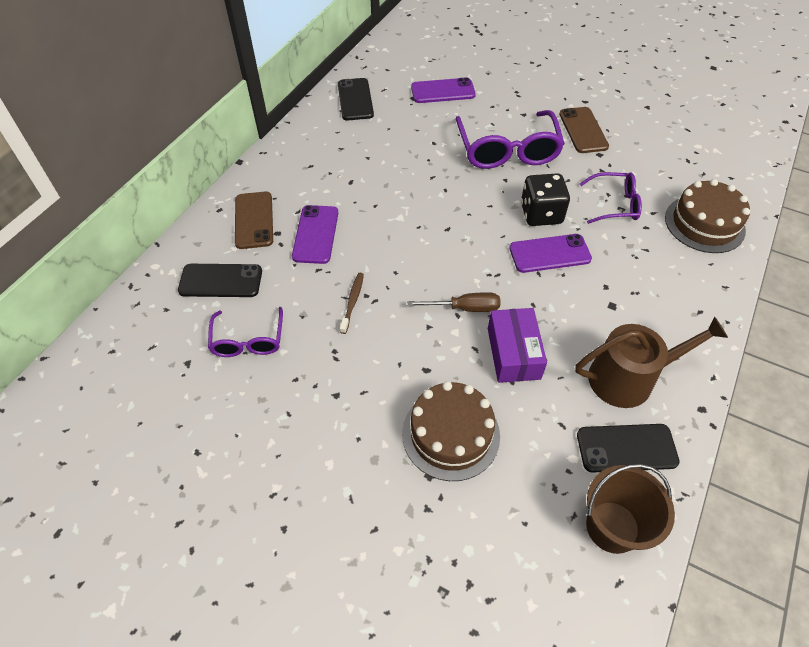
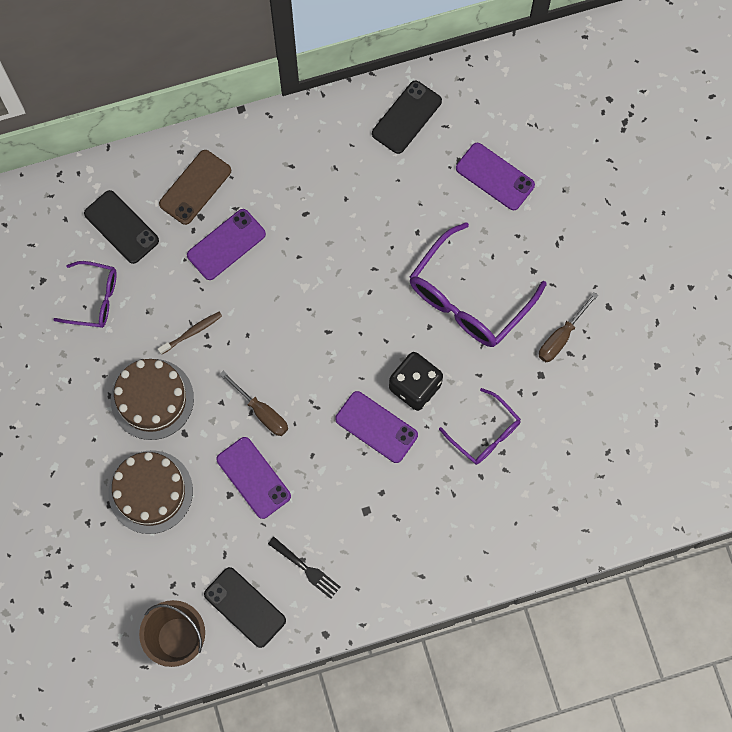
camera: 45 degrees right, 20 degrees up
purple glasses [208,307,283,357] -> purple glasses turned 120 degrees counterclockwise [53,261,117,328]
purple box [488,308,547,383] -> purple phone [216,437,291,519]
brown phone [559,107,609,153] -> brown screwdriver [539,292,598,362]
brown watering can [575,316,728,408] -> black fork [268,537,340,599]
brown cake [665,179,750,253] -> brown cake moved to [111,359,194,440]

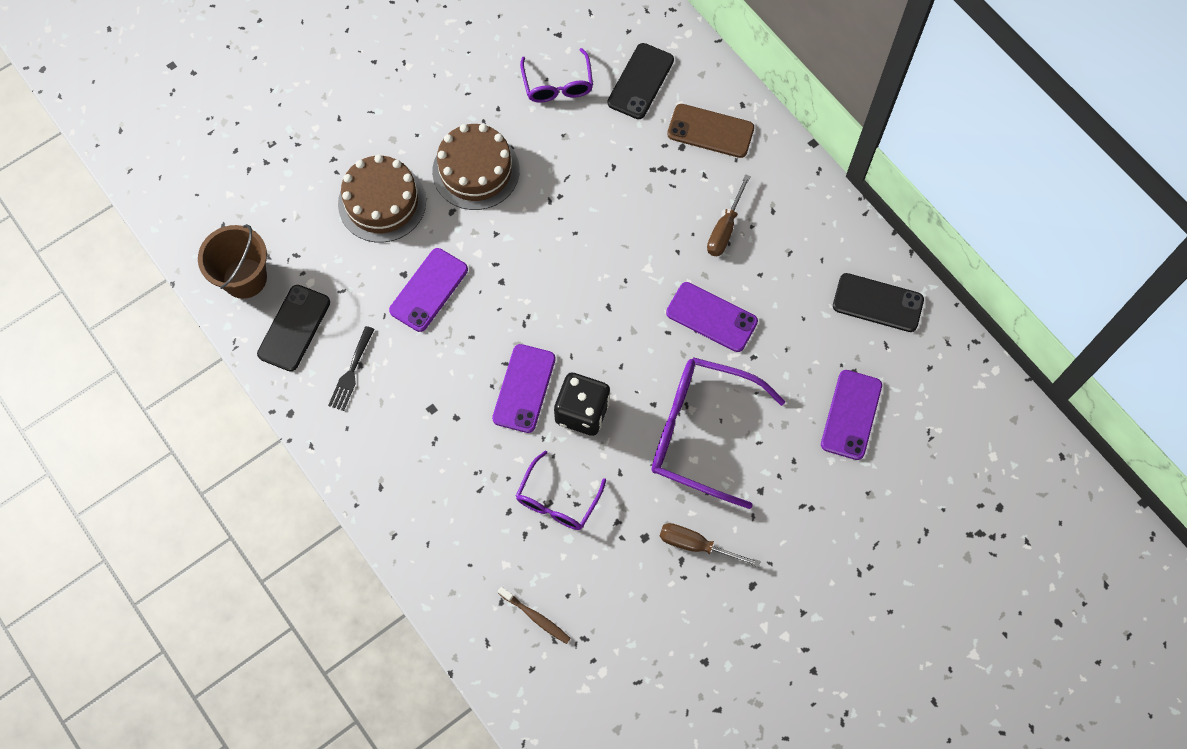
camera: 70 degrees right, 5 degrees down
brown toothbrush [158,312,222,355] -> brown toothbrush moved to [498,587,571,644]
purple phone [187,209,266,280] -> purple phone moved to [666,282,758,352]
brown screwdriver [220,371,288,436] -> brown screwdriver moved to [707,174,751,257]

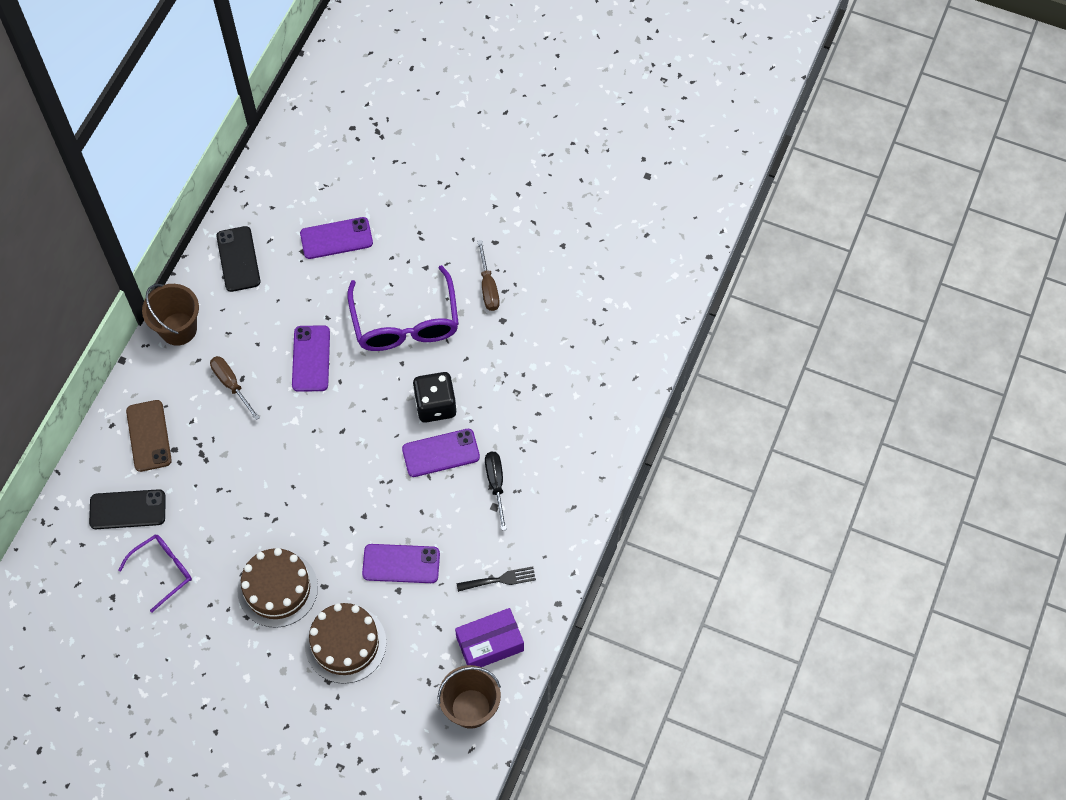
camera: 120 degrees left, 5 degrees down
black phone [257,285,330,371] -> purple box [455,608,524,667]
brown toothbrush [498,587,571,644] -> none
purple glasses [516,450,606,530] -> none
brown screwdriver [707,174,751,257] -> brown screwdriver turned 120 degrees counterclockwise [210,356,260,420]
none -> brown bucket [142,284,199,346]
none -> black screwdriver [485,452,507,531]

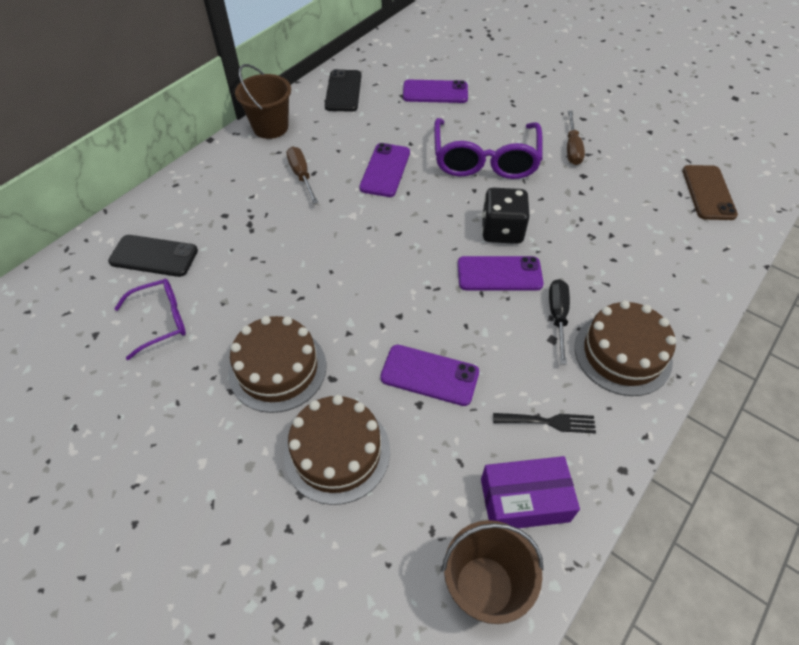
camera: 15 degrees right, 10 degrees down
brown phone [126,400,172,472] -> brown phone moved to [682,165,738,220]
none -> brown cake [575,300,676,396]

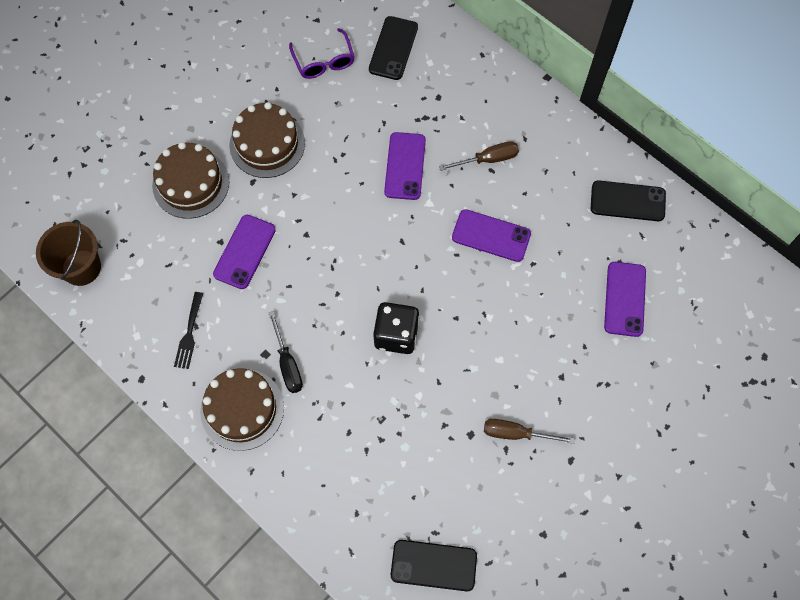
camera: 95 degrees right, 15 degrees up
brown bucket [235,64,291,139] -> none
purple glasses [434,118,543,179] -> none
purple phone [458,256,543,291] -> purple phone moved to [384,132,426,200]
purple box [481,456,580,528] -> none
black screwdriver [549,279,570,365] -> black screwdriver turned 60 degrees clockwise [268,311,303,393]
brown phone [682,165,738,220] -> black phone [391,540,477,592]

